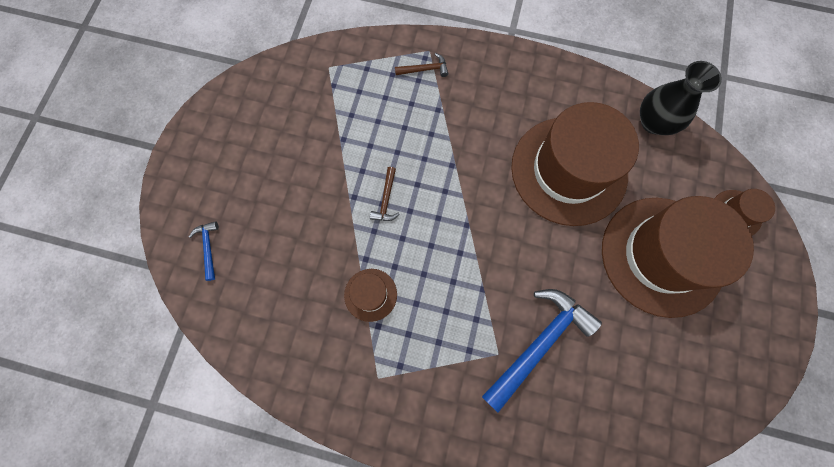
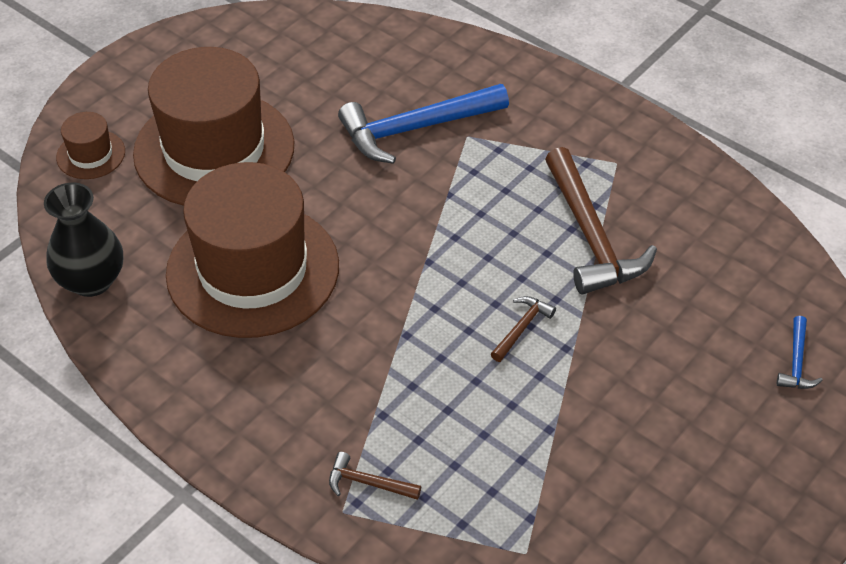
camera: 155 degrees left, 25 degrees down
brown hat [344,269,397,322] -> brown hammer [545,147,657,294]

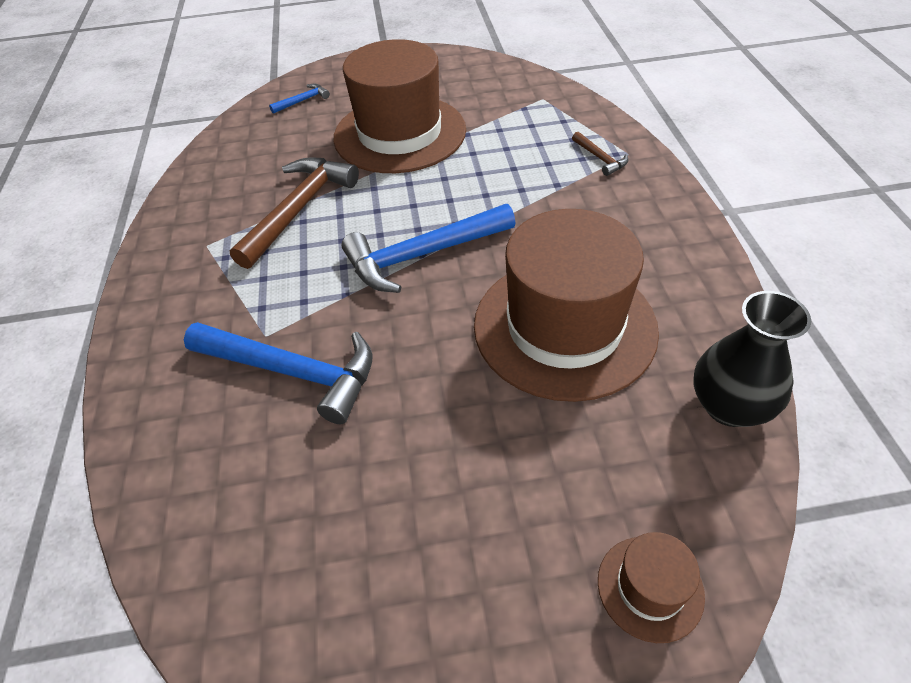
camera: 135 degrees left, 0 degrees up
brown hat [133,47,294,206] -> brown hat moved to [333,39,466,173]
brown hammer [491,296,556,362] -> none
none -> blue hammer [341,204,516,293]

